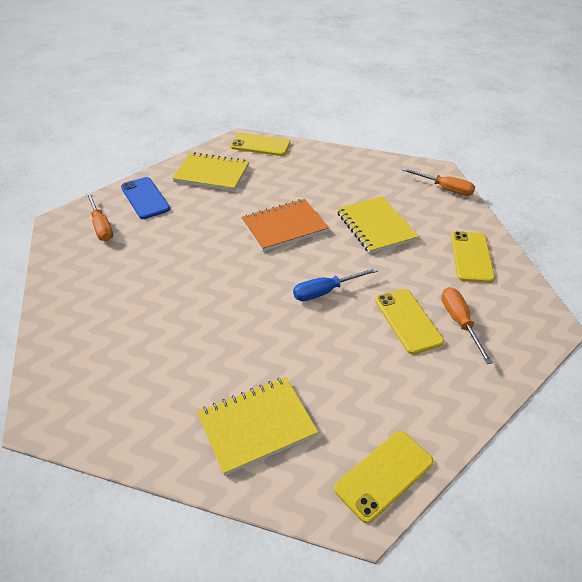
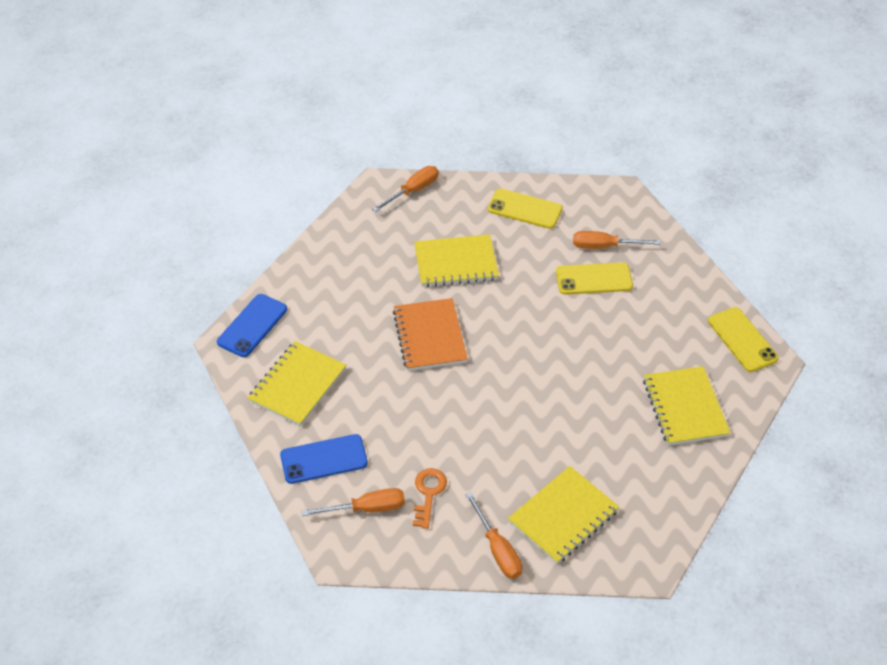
camera: 75 degrees left, 5 degrees up
yellow phone [230,133,291,156] -> blue phone [217,294,287,357]
blue screwdriver [293,267,378,301] -> none
none -> orange key [413,468,447,529]
none -> orange screwdriver [465,492,522,579]
none -> yellow notebook [508,466,619,564]

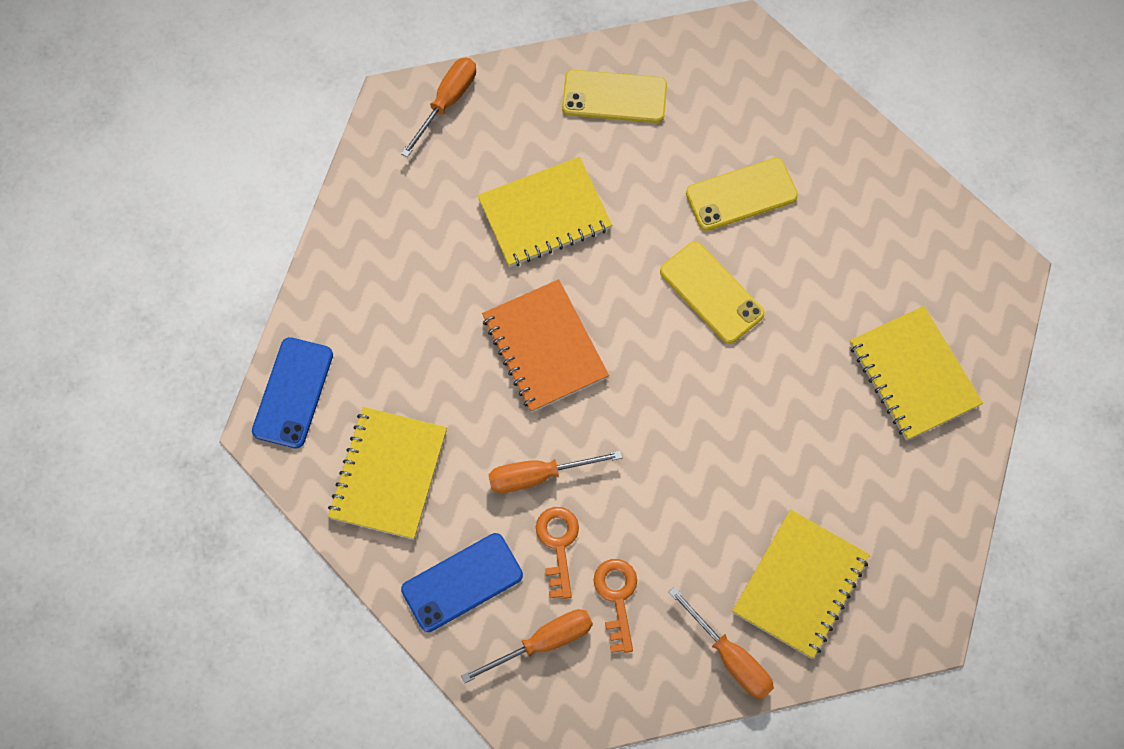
camera: 15 degrees left, 20 degrees up
orange screwdriver [573,231,661,249] -> orange screwdriver moved to [488,450,622,493]
yellow phone [708,307,779,372] -> yellow phone moved to [660,242,765,344]
none -> orange key [536,507,579,599]

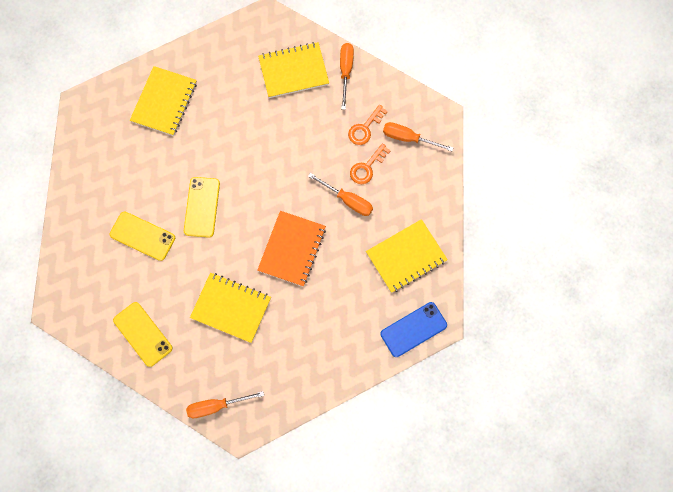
camera: 135 degrees left, 5 degrees up
blue phone [401,533,523,632] -> none

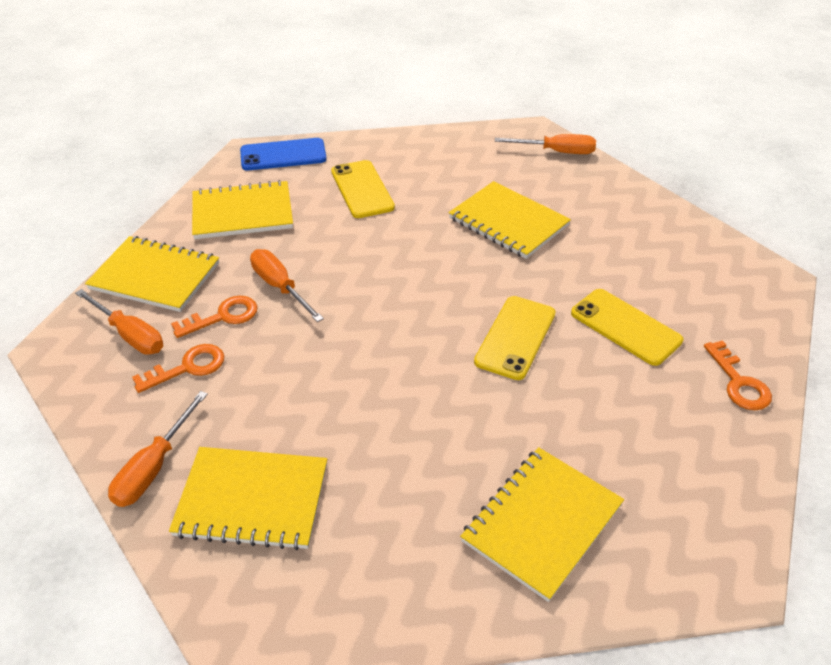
camera: 160 degrees left, 30 degrees down
yellow phone [113,302,172,367] -> yellow phone moved to [331,160,395,218]
orange notebook [257,211,326,287] -> none
none -> yellow notebook [85,236,219,312]
none -> orange key [704,340,772,410]

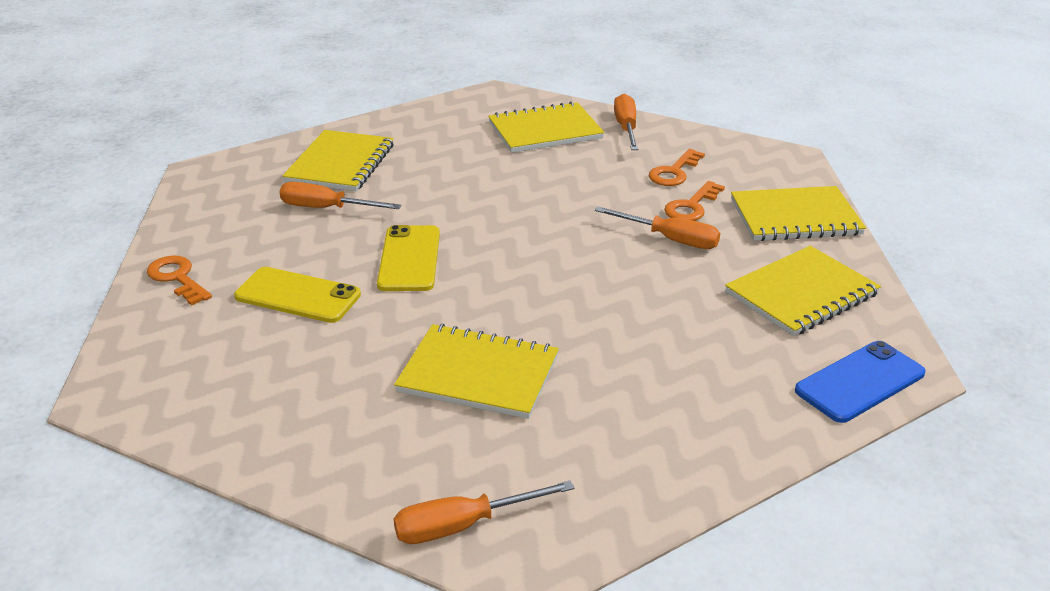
camera: 155 degrees right, 10 degrees down
orange screwdriver [75,289,163,355] -> orange screwdriver moved to [279,182,401,209]
yellow phone [331,160,395,218] -> none

